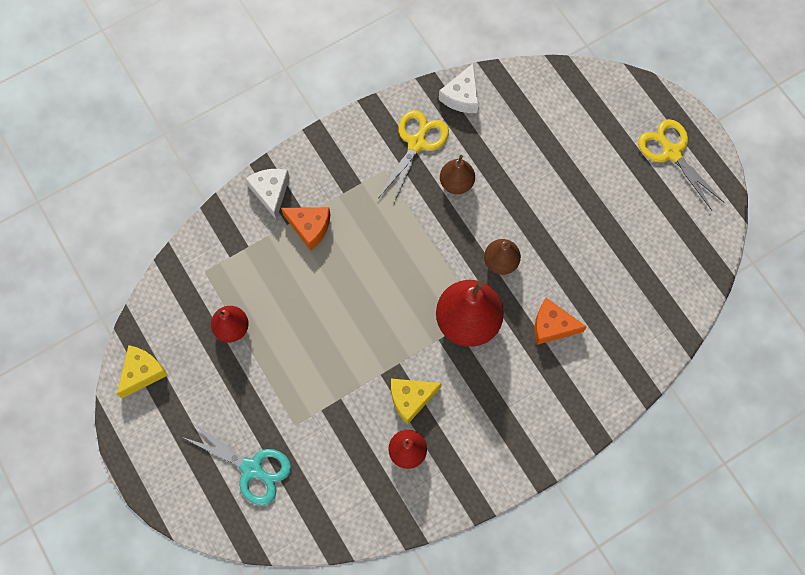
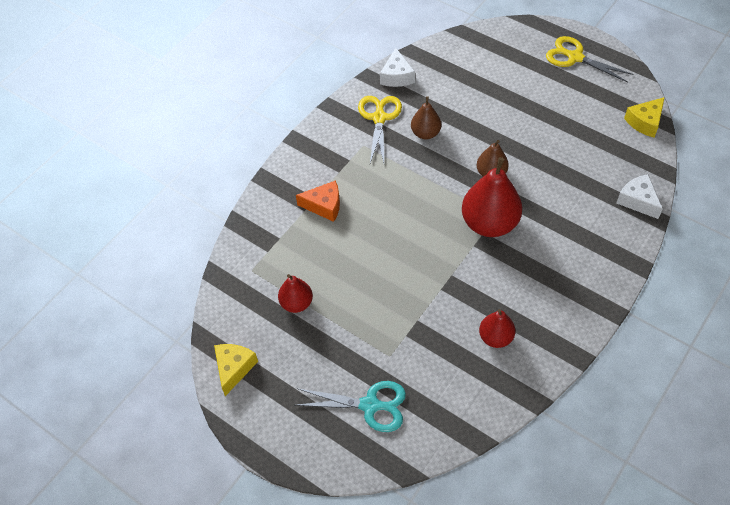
camera: 20 degrees left, 15 degrees down
white cheese [245,169,290,220] -> white cheese moved to [616,174,663,219]
yellow cheese [391,379,442,424] -> yellow cheese moved to [624,97,665,138]
orange cheese [534,298,587,345] -> none

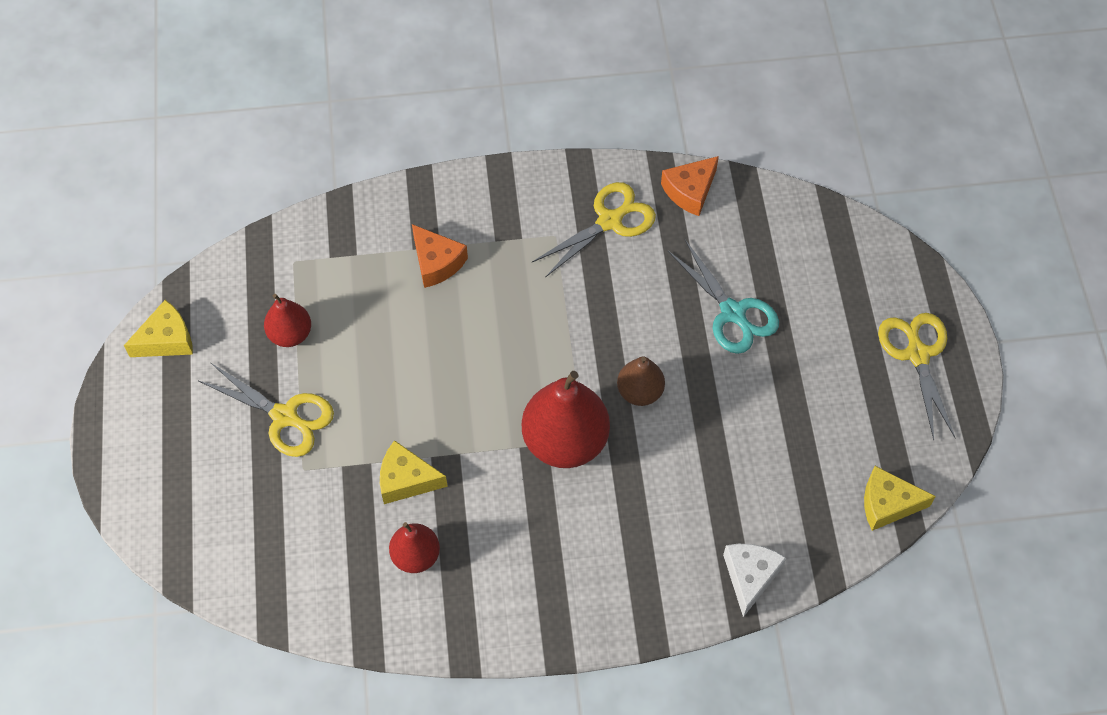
camera: 45 degrees right, 5 degrees up
turquoise scissors [296,381,406,432] -> turquoise scissors moved to [668,240,779,354]
white cheese [380,48,415,87] -> orange cheese [661,156,719,216]
brown pear [411,96,441,139] -> none
none -> yellow scissors [199,363,334,457]
none -> yellow cheese [380,440,448,504]

